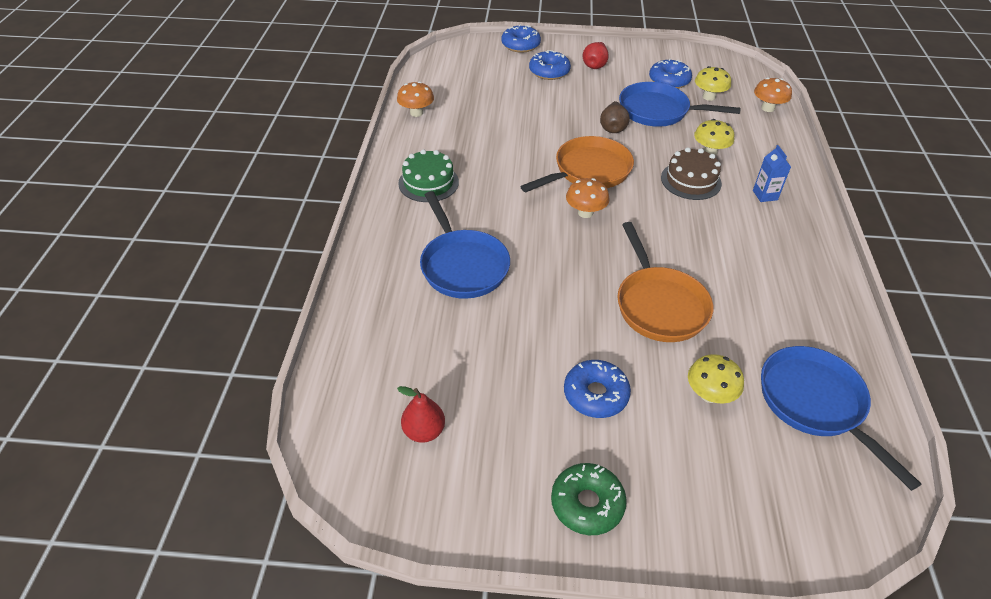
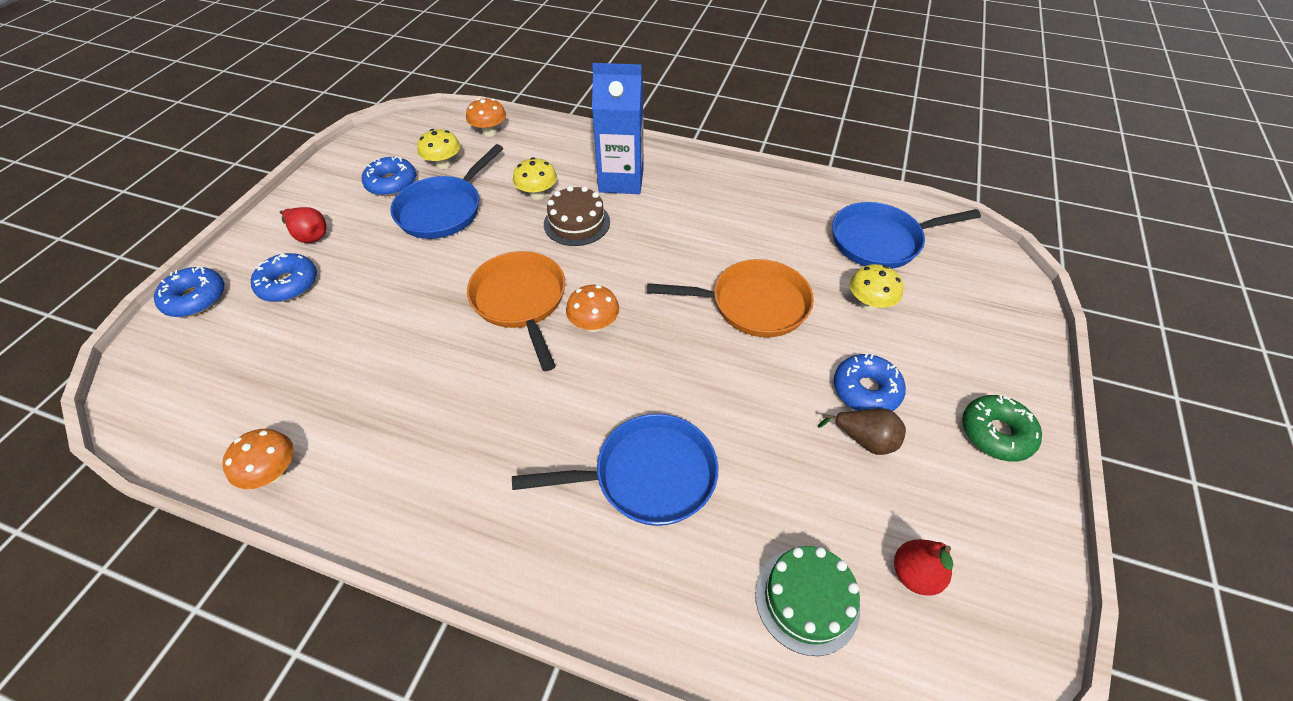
camera: 75 degrees left, 5 degrees up
green cake [398,149,459,202] -> green cake moved to [755,546,860,656]
brown pear [600,101,630,133] -> brown pear moved to [818,408,906,455]
blue carton [753,145,791,202] -> blue carton [592,63,644,194], size x2.16

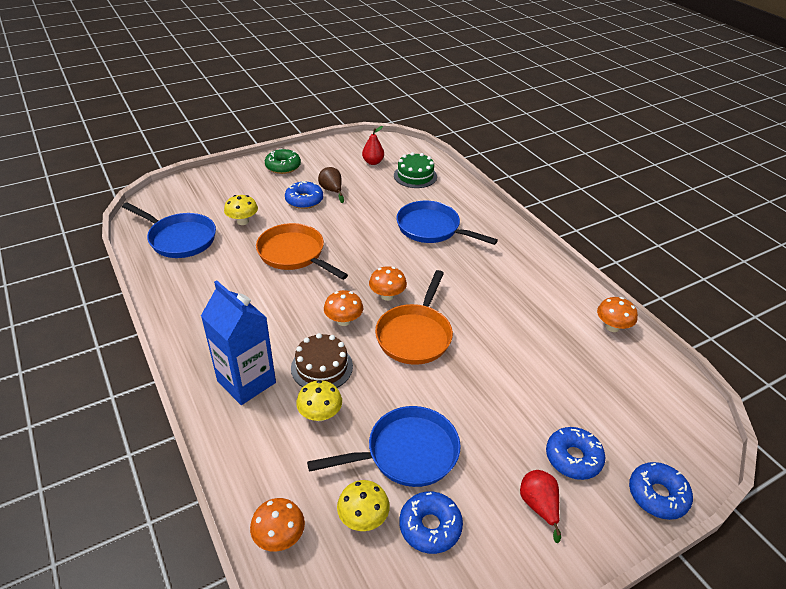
camera: 140 degrees left, 10 degrees down
none -> orange mushroom [324,290,363,326]

